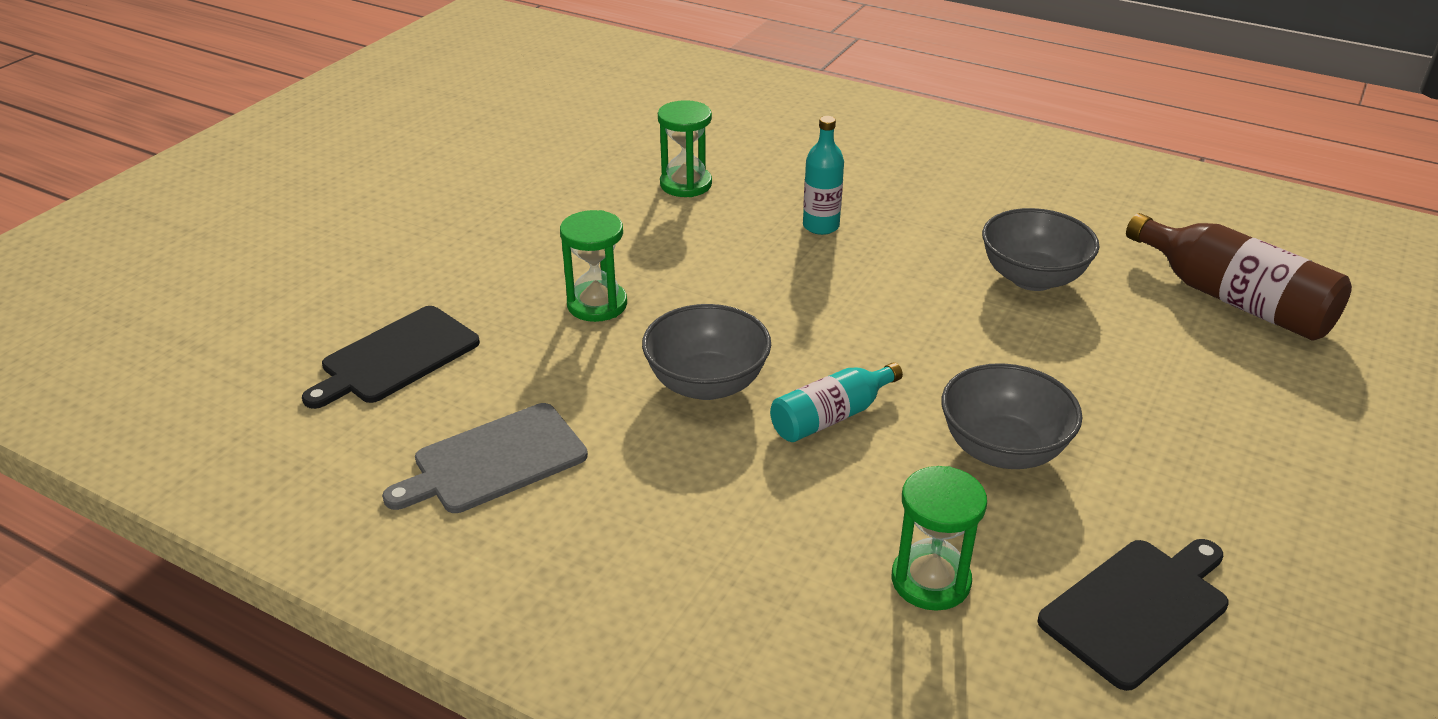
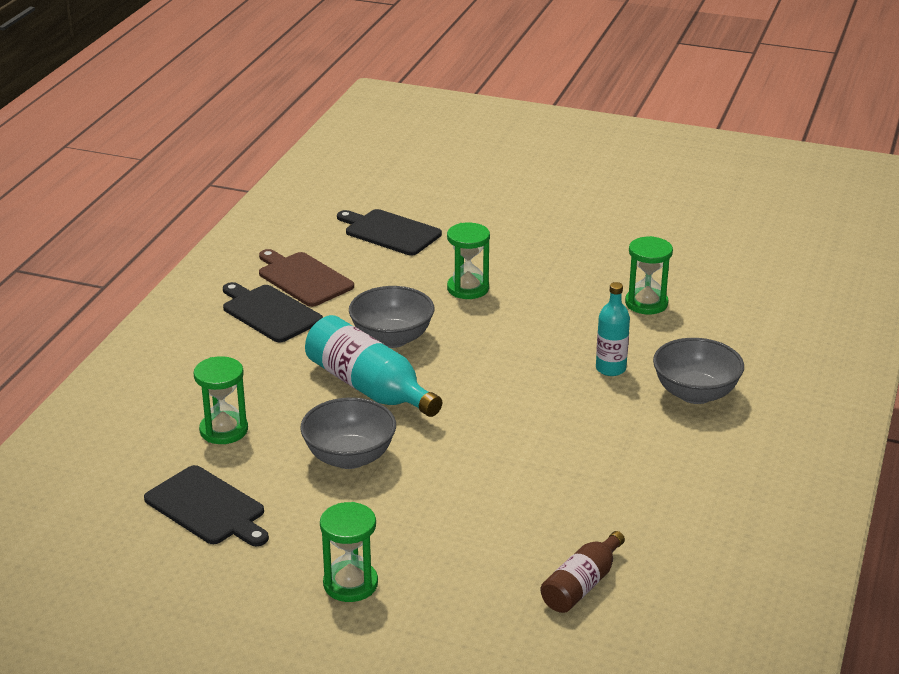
camera: 80 degrees right, 5 degrees down
grey cutting board [382,403,588,513] -> brown cutting board [259,249,354,307]
turquoise bottle [770,362,903,442] -> turquoise bottle [305,315,442,417], size x1.67
grey bowl [982,208,1100,291] -> grey bowl moved to [653,338,744,404]
brown bottle [1126,213,1352,341] -> brown bottle [540,531,625,613], size x0.60
none -> black cutting board [223,282,323,343]
none -> green hourglass [320,502,378,602]

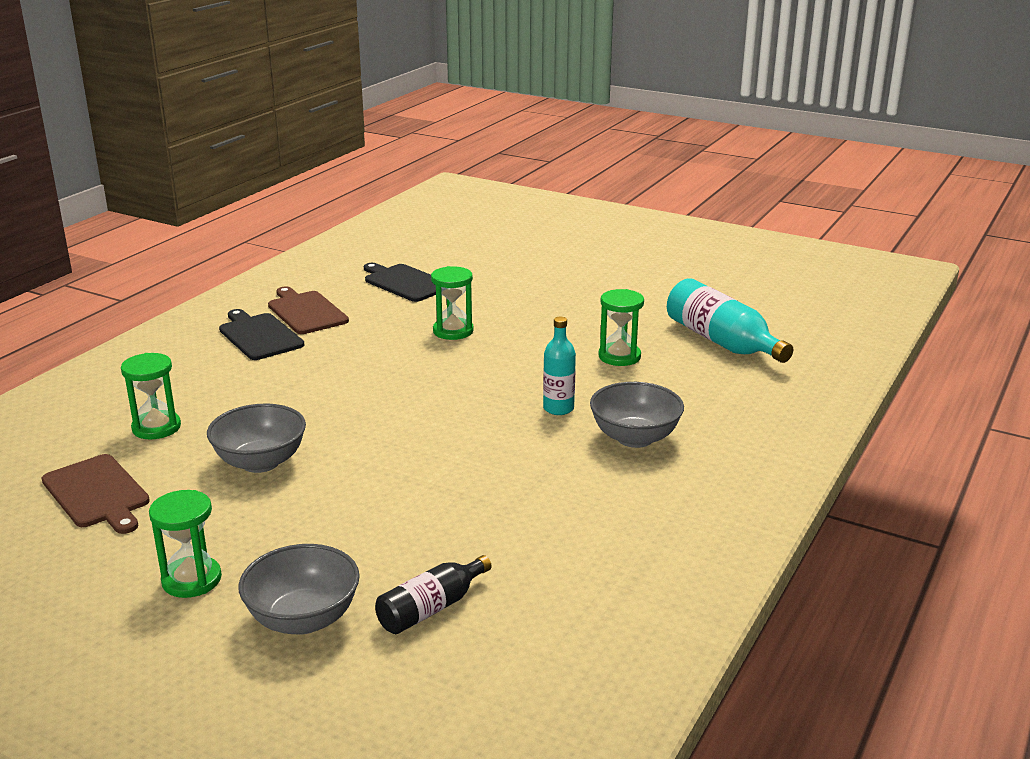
camera: 10 degrees right, 5 degrees down
black cutting board [144,465,269,546] -> brown cutting board [42,454,150,534]
turquoise bottle [305,315,442,417] -> turquoise bottle moved to [667,278,793,363]
grey bowl [349,286,434,348] -> grey bowl moved to [238,544,360,635]
brown bottle [540,531,625,613] -> black bottle [375,555,492,634]

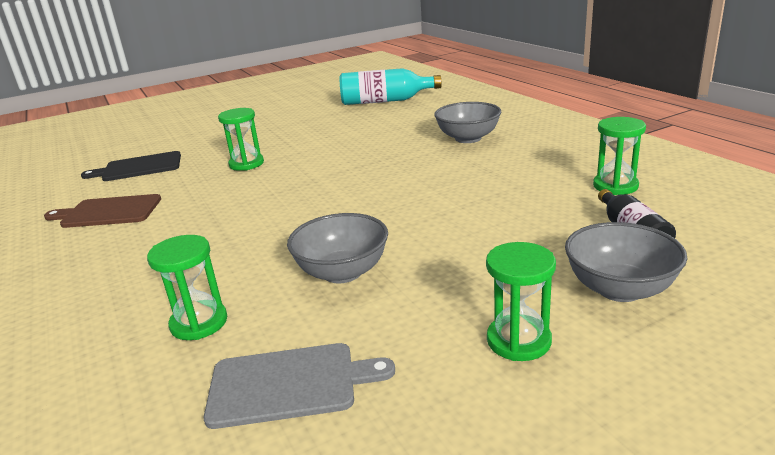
camera: 55 degrees left, 0 degrees up
brown cutting board [42,454,150,534] -> grey cutting board [204,343,395,429]
black cutting board [219,309,304,360] -> none
turquoise bottle [543,317,576,415] -> none
green hourglass [598,289,644,366] -> green hourglass moved to [593,117,646,195]

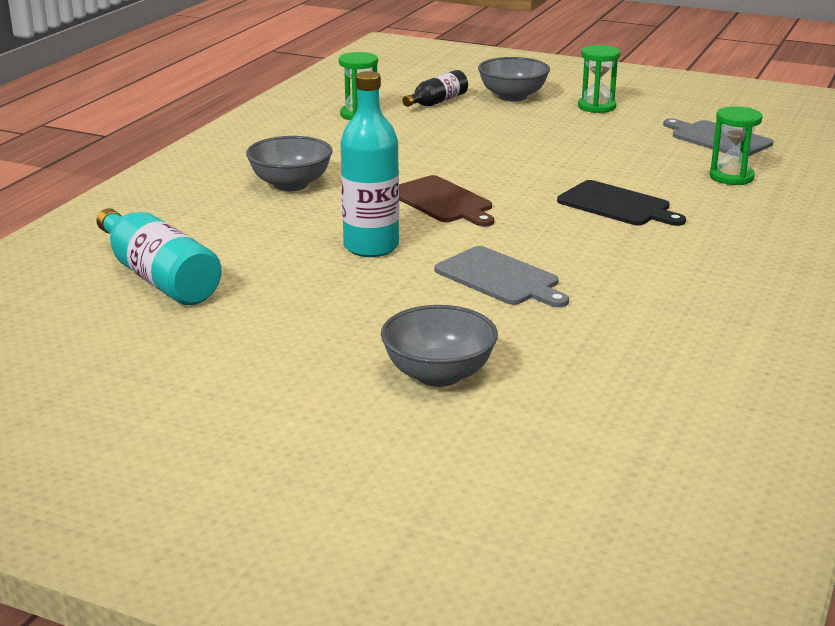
camera: 130 degrees left, 0 degrees up
brown cutting board [44,194,161,228] -> brown cutting board moved to [399,175,494,227]
black cutting board [81,151,181,181] -> black cutting board moved to [557,180,686,226]
green hourglass [218,108,264,171] -> grey cutting board [435,246,569,307]
grey bowl [287,213,388,283] -> grey bowl moved to [381,305,498,387]
none -> turquoise bottle [340,71,399,257]

